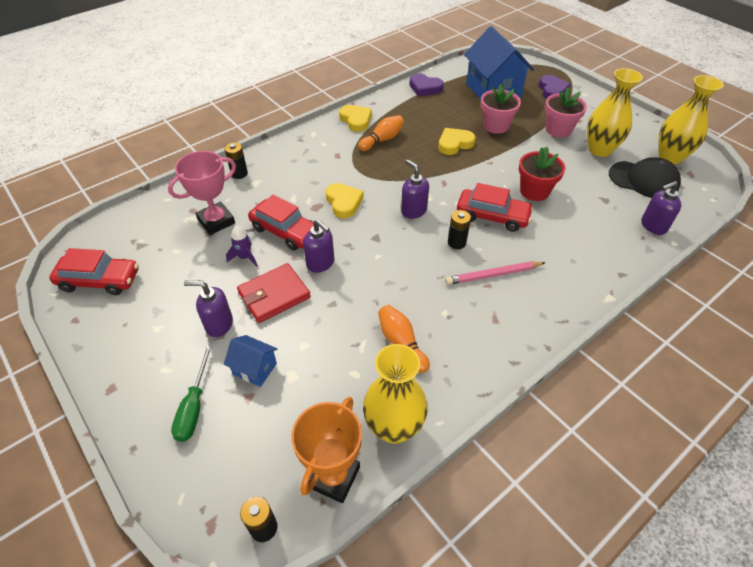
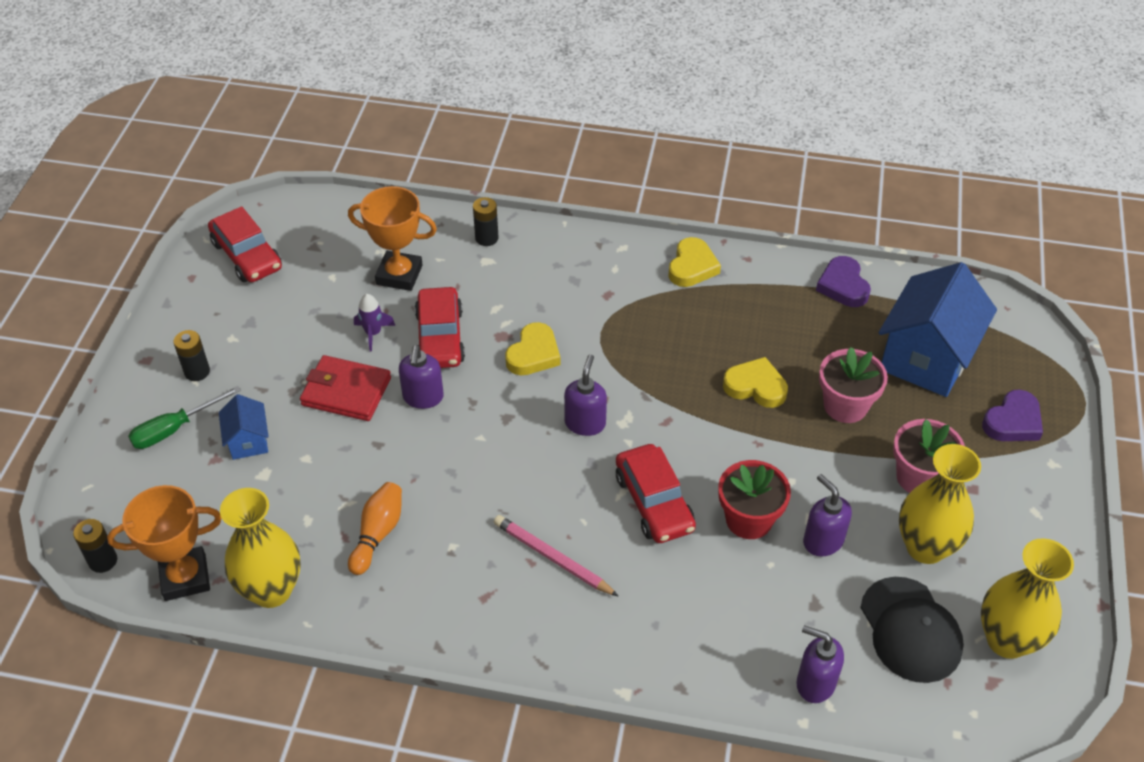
camera: 50 degrees right, 0 degrees up
pink trophy [168,151,236,235] -> orange trophy [348,186,437,291]
purple soap dispenser [184,280,233,337] -> purple soap dispenser moved to [803,474,852,556]
orange bowling pin [358,115,404,151] -> none
black battery [448,210,471,249] -> black battery moved to [173,330,210,381]

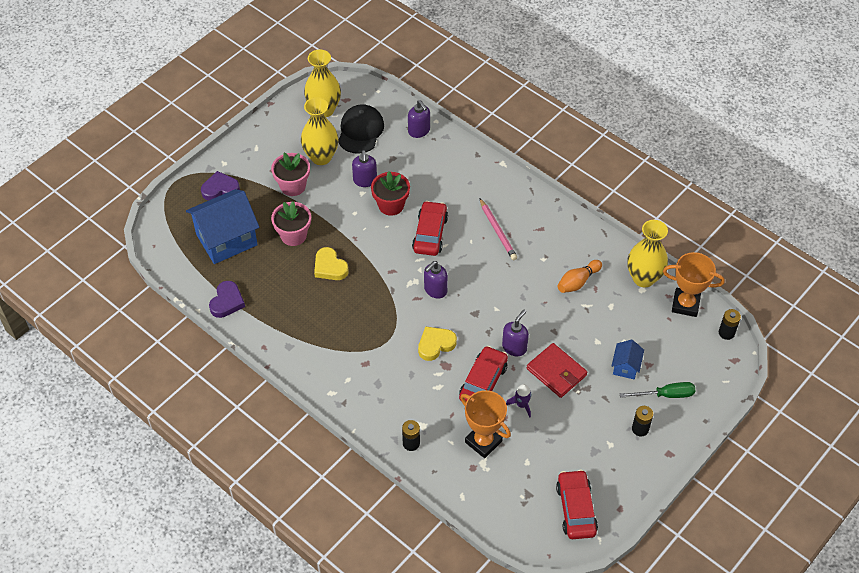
camera: 150 degrees left, 5 degrees up
yellow heart [668,237,721,287] -> none

